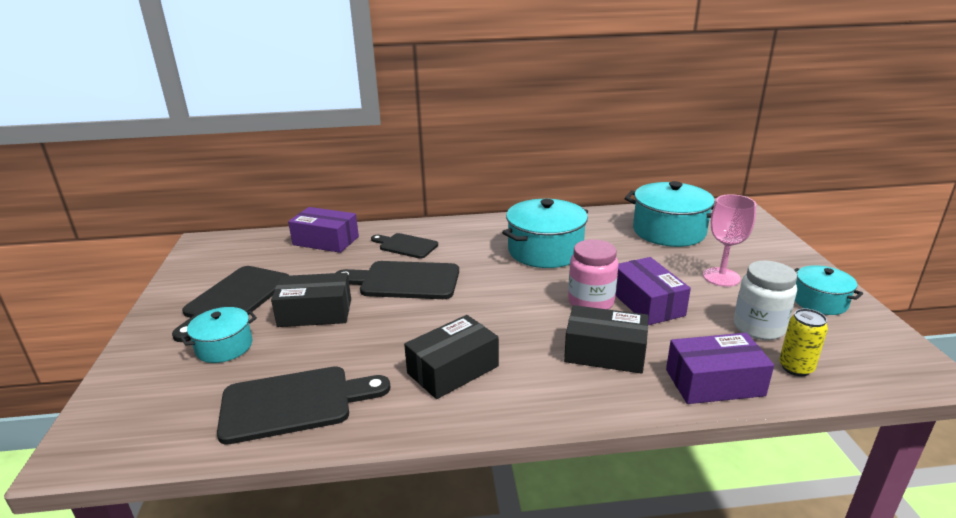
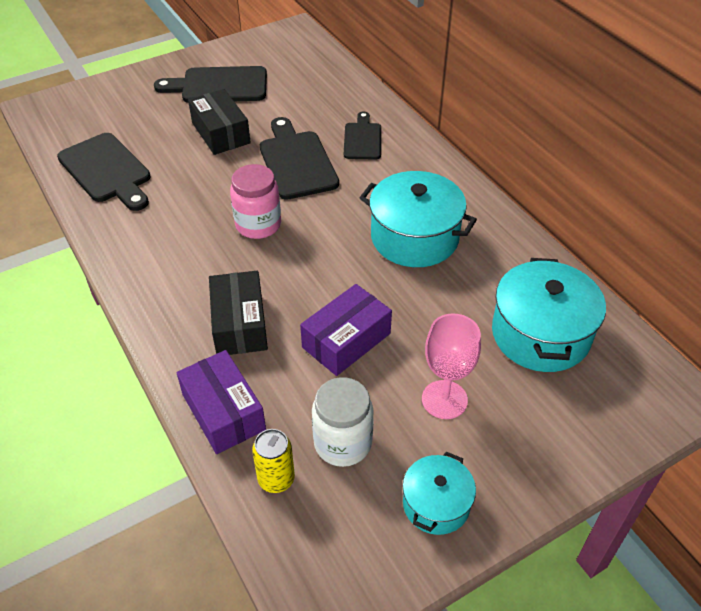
camera: 65 degrees right, 20 degrees up
turquoise pot [180,307,257,363] -> none
purple box [288,207,359,253] -> none
black box [404,315,499,399] -> none
pink jar [568,239,618,309] -> pink jar moved to [230,164,281,239]

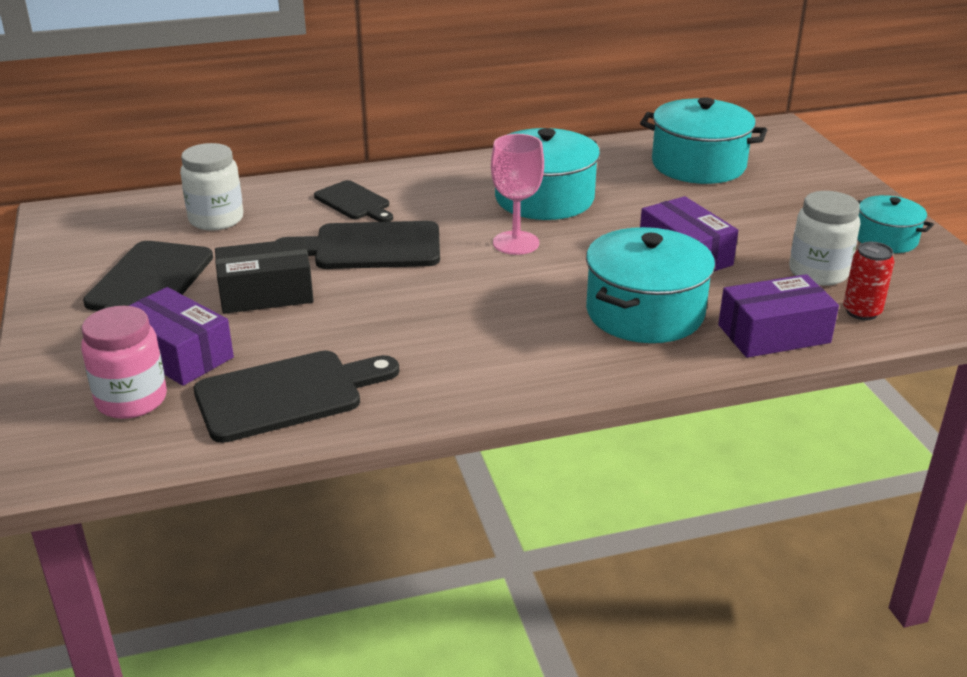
camera: 75 degrees left, 15 degrees down
black box [209,271,268,355] -> turquoise pot [586,227,715,343]
pink jar [230,164,281,239] -> pink jar moved to [81,306,167,419]
yellow can [252,429,295,493] -> red can [843,242,895,320]
black cutting board [344,111,381,160] -> black cutting board turned 150 degrees counterclockwise [314,180,393,222]
pink goblet [422,313,481,419] -> pink goblet moved to [491,134,544,255]
none -> purple box [129,287,234,386]
none -> white jar [180,143,243,231]

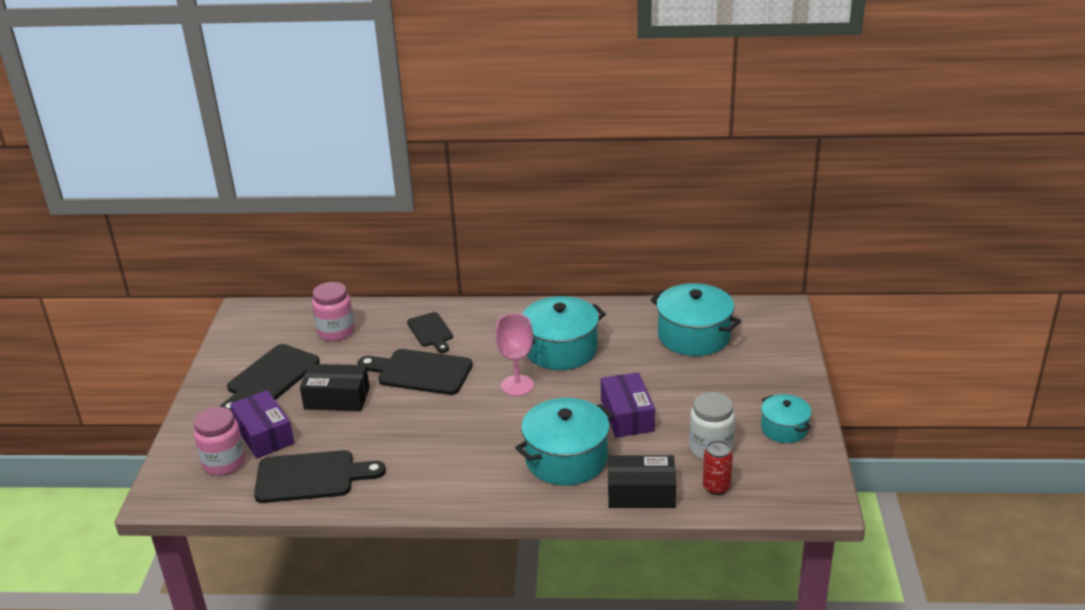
camera: 20 degrees right, 0 degrees up
white jar [180,143,243,231] -> pink jar [312,282,355,341]
purple box [718,274,839,358] -> black box [608,455,676,508]

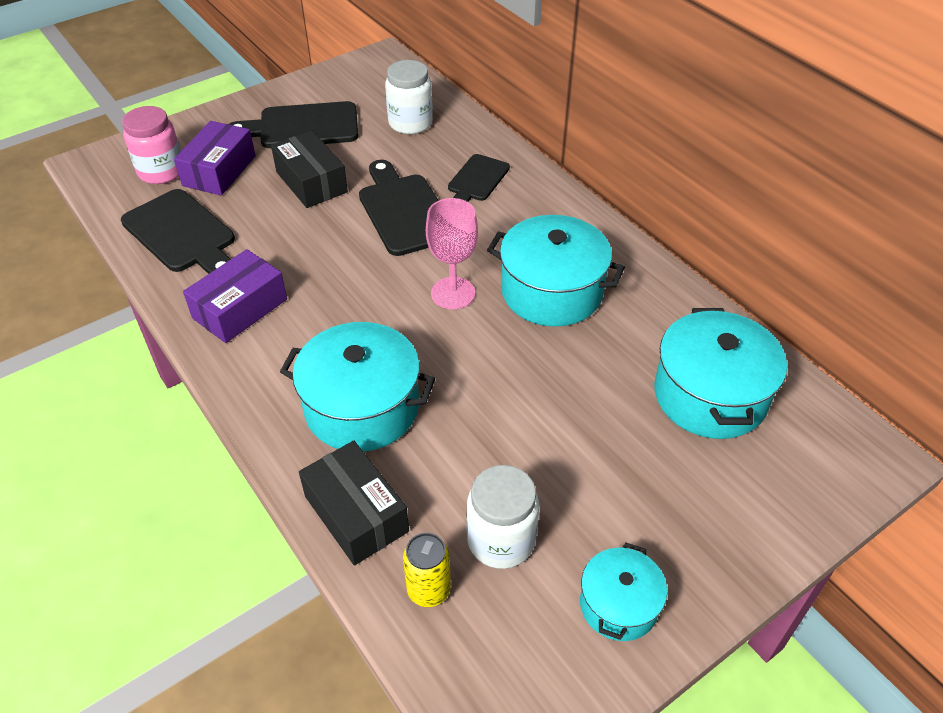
camera: 50 degrees right, 15 degrees up
pink jar [312,282,355,341] -> white jar [385,60,433,134]
purple box [601,372,655,437] -> purple box moved to [183,249,287,343]
red can [703,440,733,495] -> yellow can [403,533,451,607]

